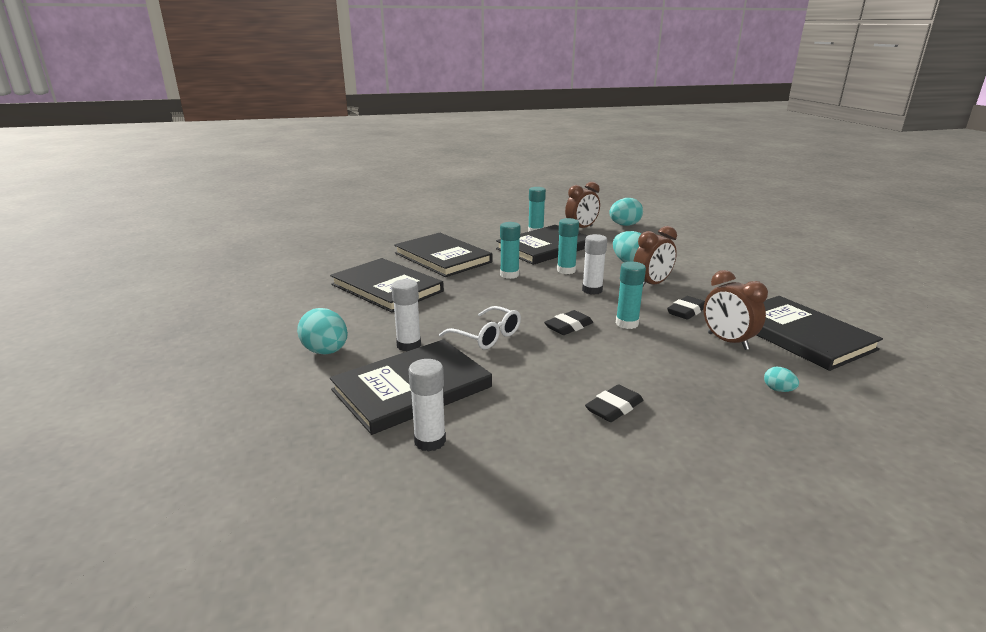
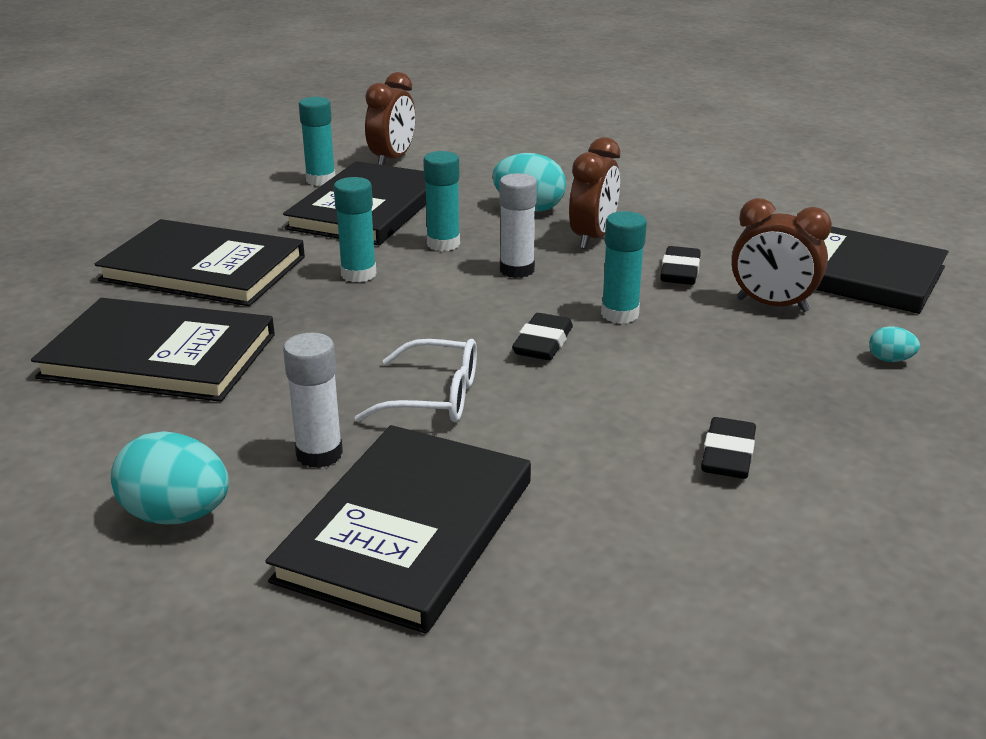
camera: 30 degrees left, 5 degrees up
white glue stick [409,359,446,452] -> none
turquoise egg [609,198,643,226] -> none

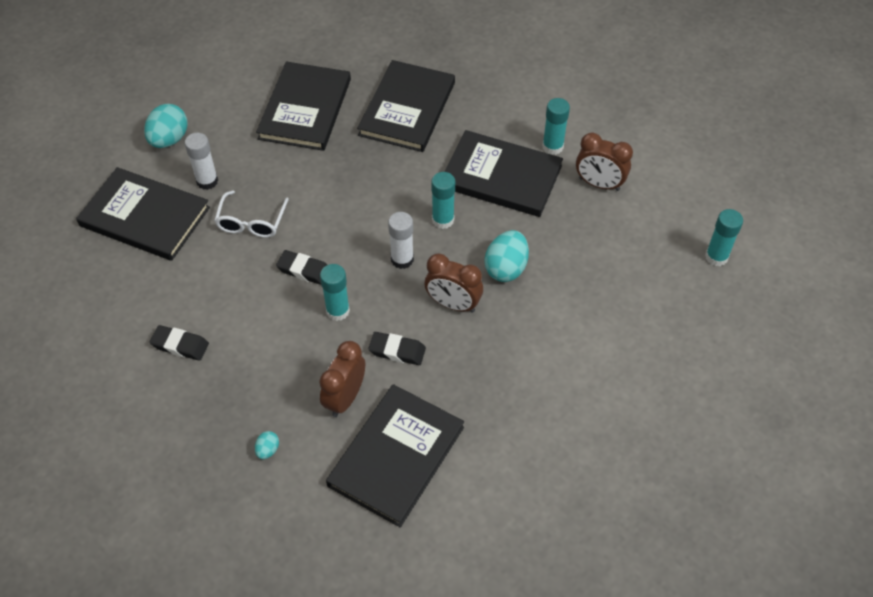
camera: 90 degrees right, 25 degrees up
turquoise glue stick [334,177,376,282] -> turquoise glue stick moved to [705,209,743,266]

